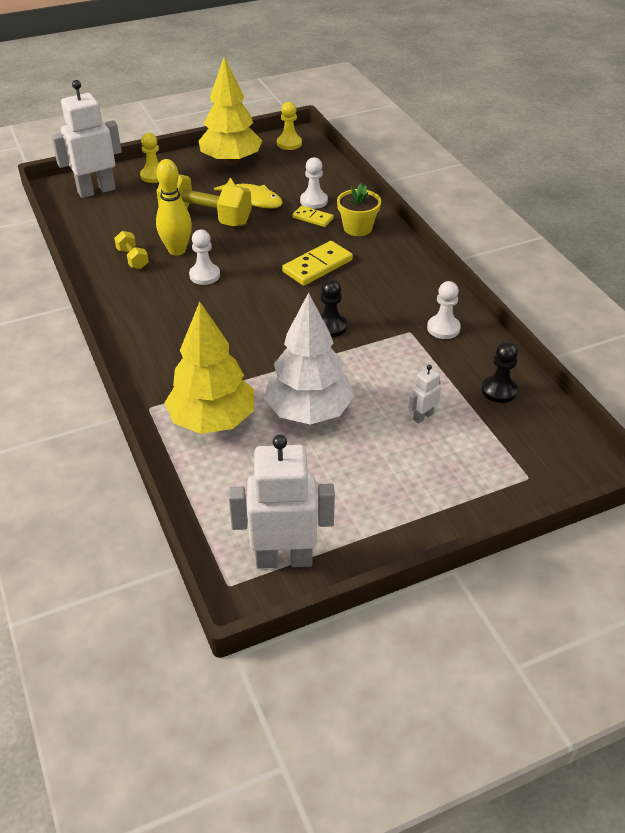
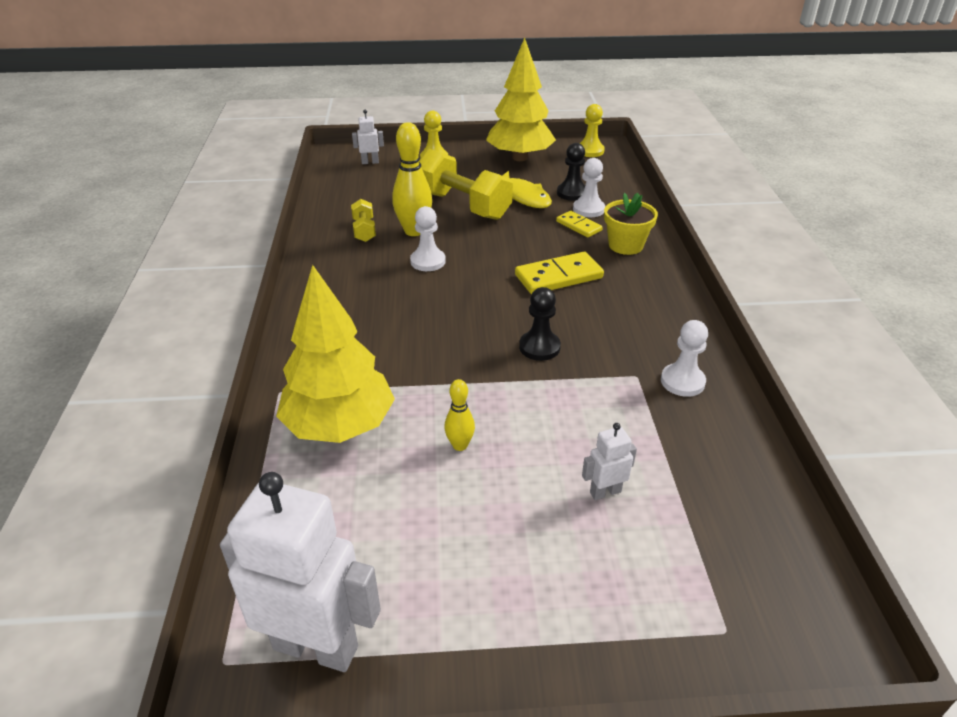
camera: 20 degrees right, 5 degrees down
white robot [51,80,122,198] -> white robot [352,109,384,164], size x0.45
white tree [264,292,354,425] -> yellow bowling pin [444,379,475,451]
black pawn [481,342,518,403] -> black pawn moved to [557,143,585,201]

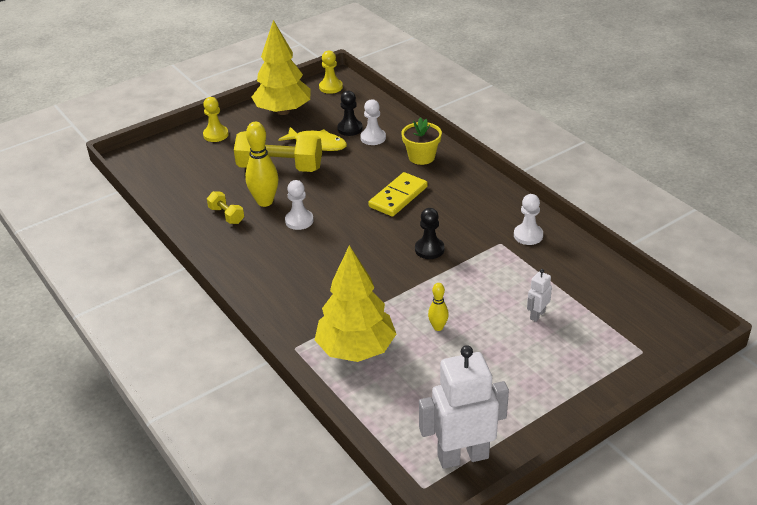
camera: 30 degrees left, 0 degrees up
white robot [352,109,384,164] -> none
yellow domino [556,211,603,237] -> none

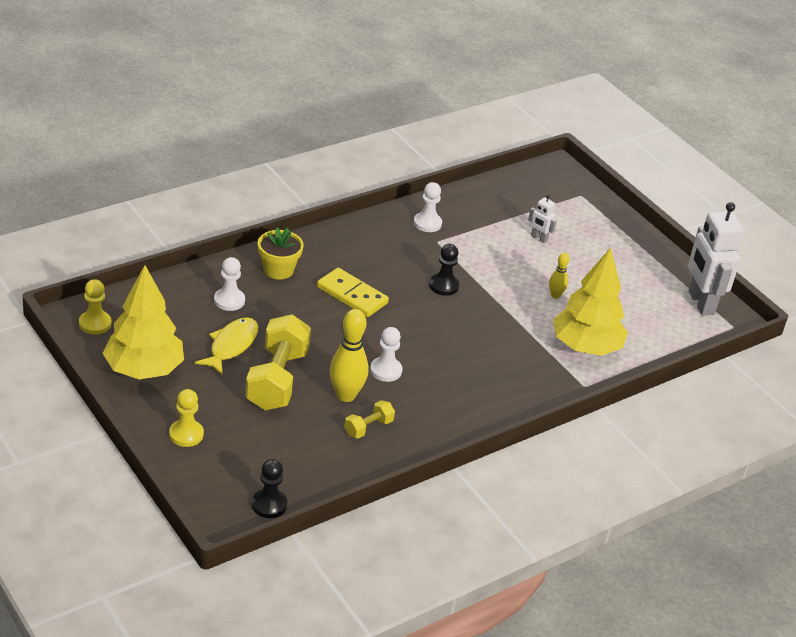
camera: 95 degrees left, 0 degrees up
black pawn [337,91,363,136] -> black pawn moved to [251,459,287,518]

